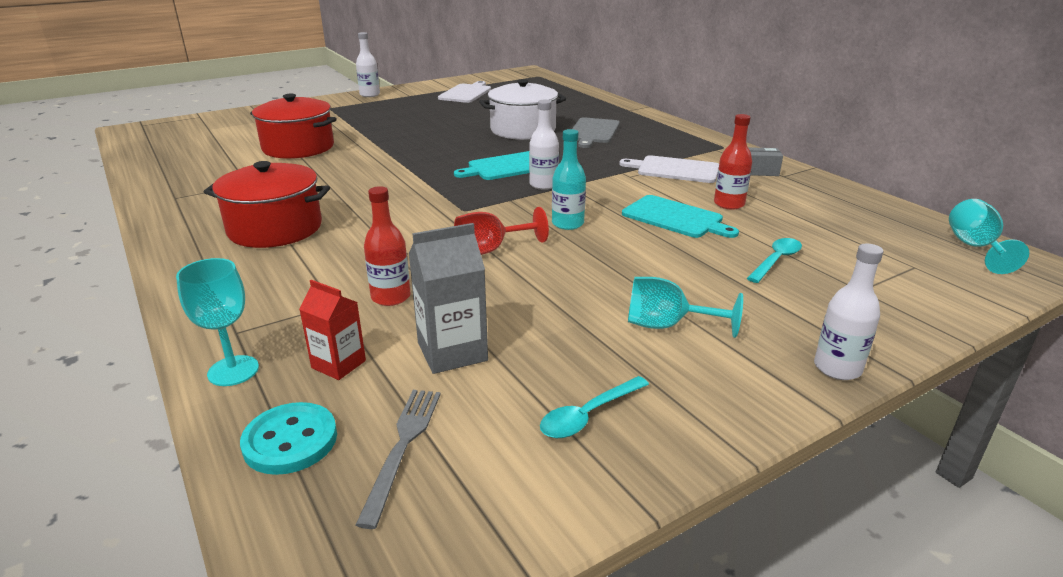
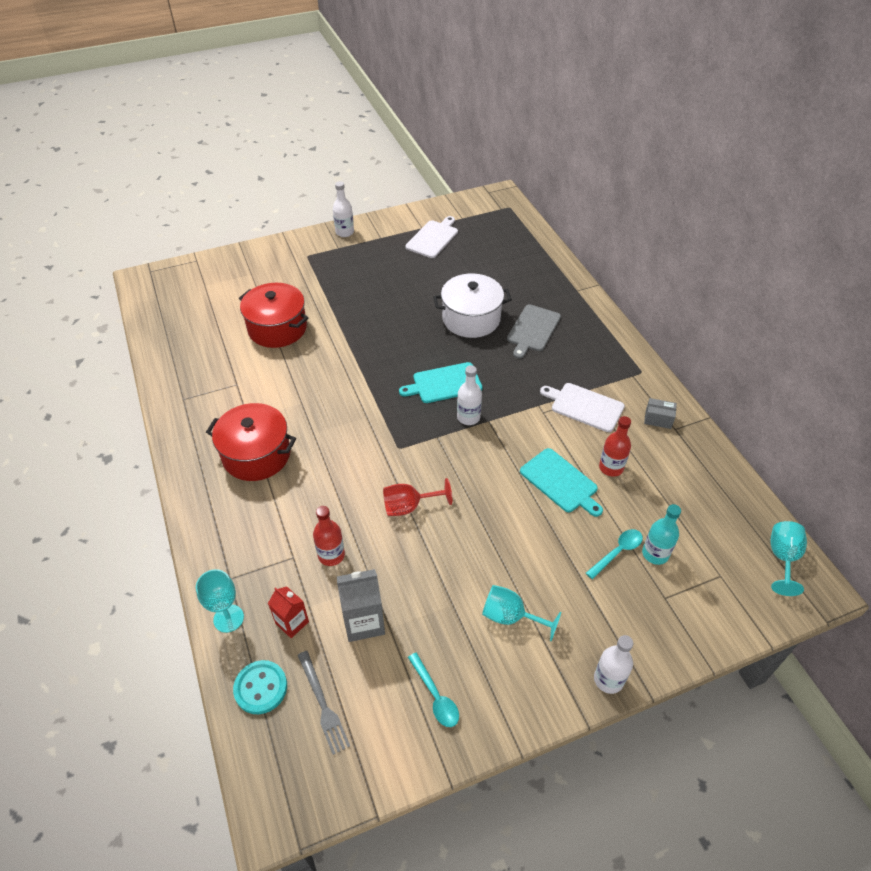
camera: 10 degrees right, 20 degrees up
grey fork [356,390,441,529] -> grey fork turned 135 degrees clockwise [298,651,350,755]
turquoise spoon [540,376,649,438] -> turquoise spoon turned 90 degrees counterclockwise [408,653,459,727]
turquoise bottle [552,129,586,230] -> turquoise bottle moved to [642,504,681,565]

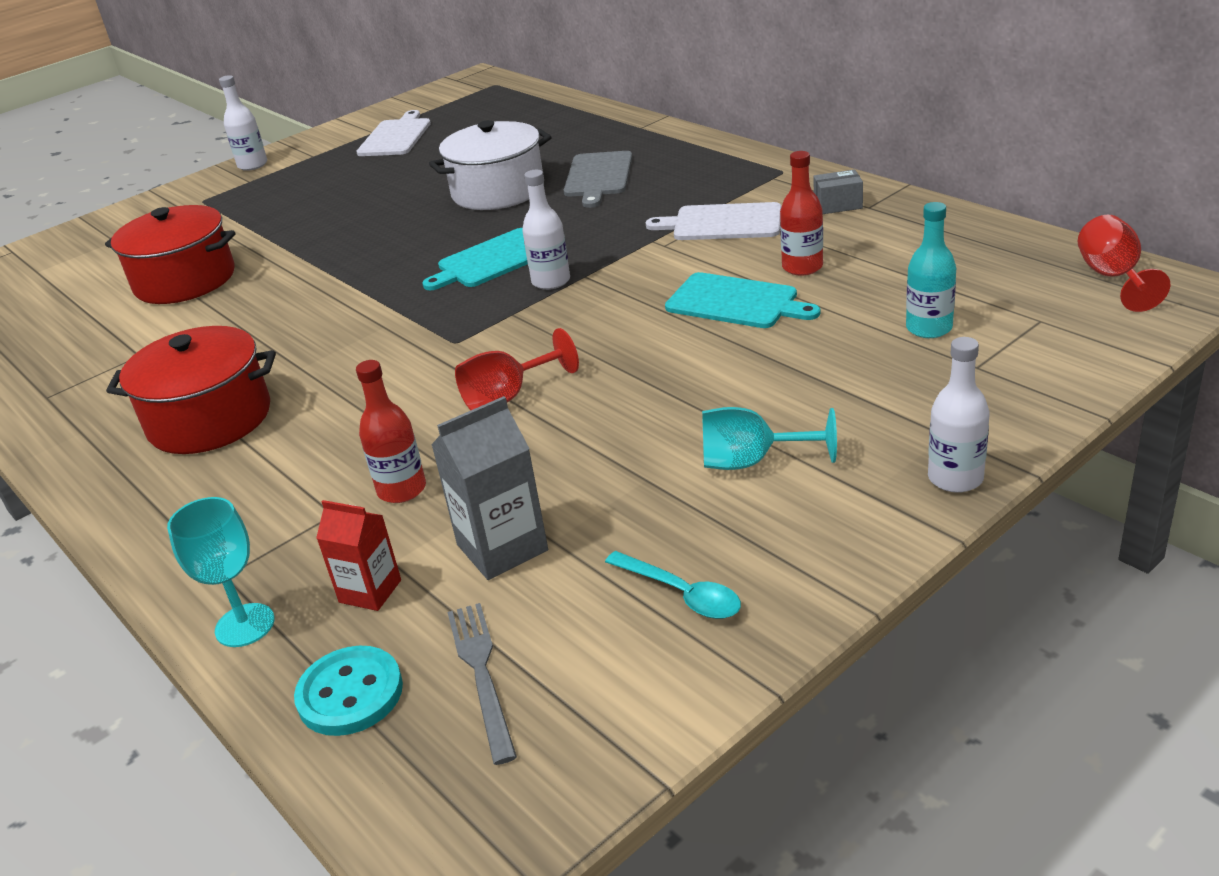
camera: 15 degrees left, 15 degrees down
grey fork [298,651,350,755] -> grey fork turned 150 degrees counterclockwise [447,603,517,765]
turquoise spoon [586,529,643,579] -> none
turquoise goblet [771,521,807,596] -> red goblet [1078,215,1170,312]

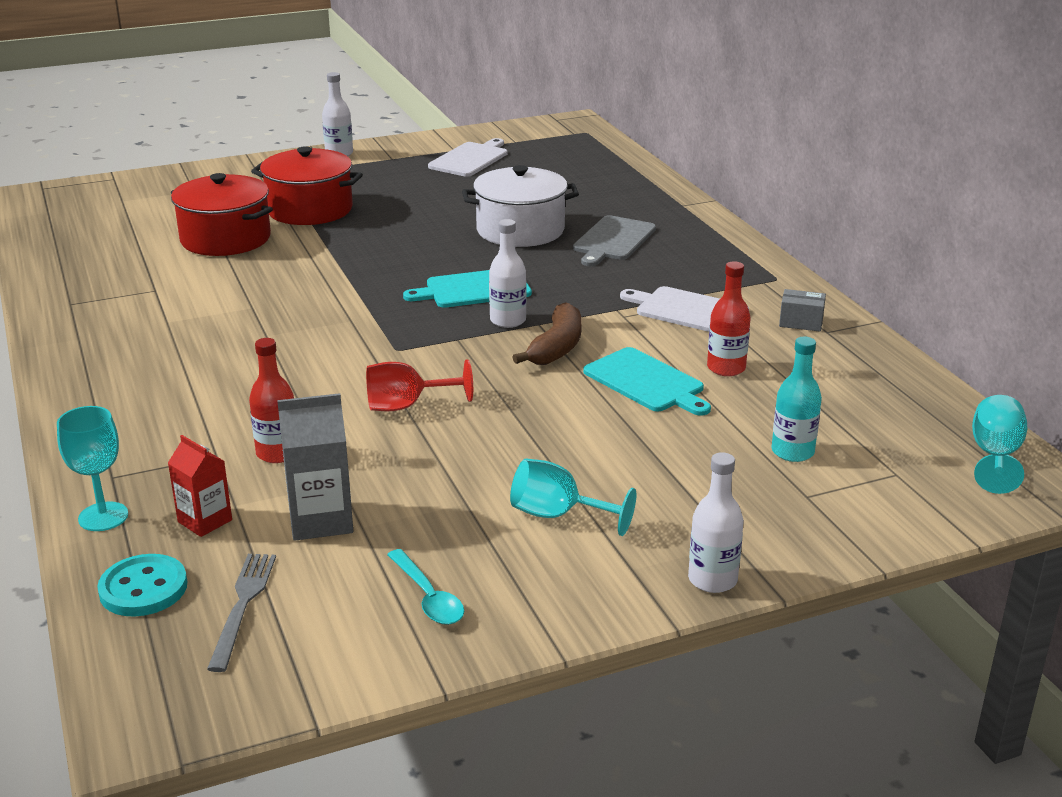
camera: 15 degrees right, 5 degrees down
red pot [106,326,276,454] -> red pot moved to [251,146,363,225]
red goblet [1078,215,1170,312] -> turquoise goblet [972,395,1027,494]
none -> brown banana [513,302,582,365]

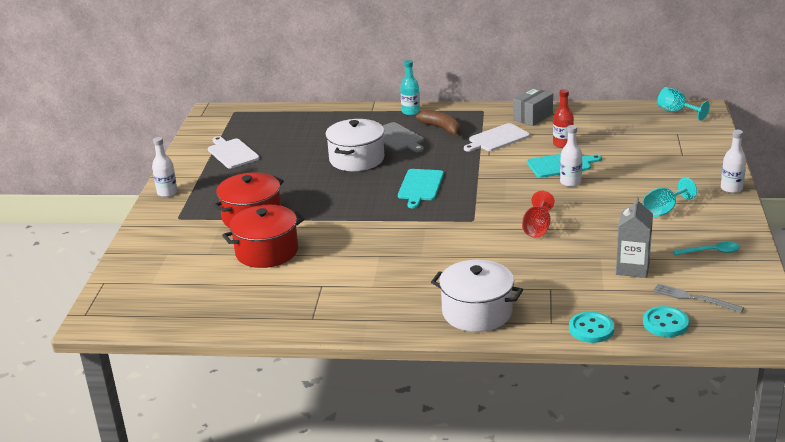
camera: 60 degrees left, 0 degrees up
turquoise goblet [57,406,128,531] -> turquoise button [569,312,614,343]
red carton [168,435,232,537] -> none
red bottle [249,338,294,463] -> none
white bottle [489,219,526,328] -> white bottle moved to [560,125,582,187]
brown banana [513,302,582,365] -> brown banana moved to [416,110,461,137]
turquoise bottle [771,337,822,462] -> turquoise bottle moved to [400,60,420,115]
grey box [779,289,826,331] -> grey box [513,88,553,126], size x1.59
none -> white pot [431,260,523,332]

